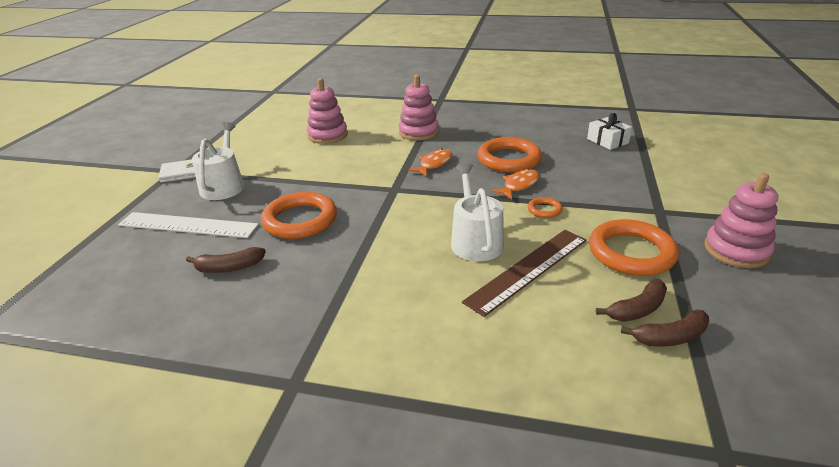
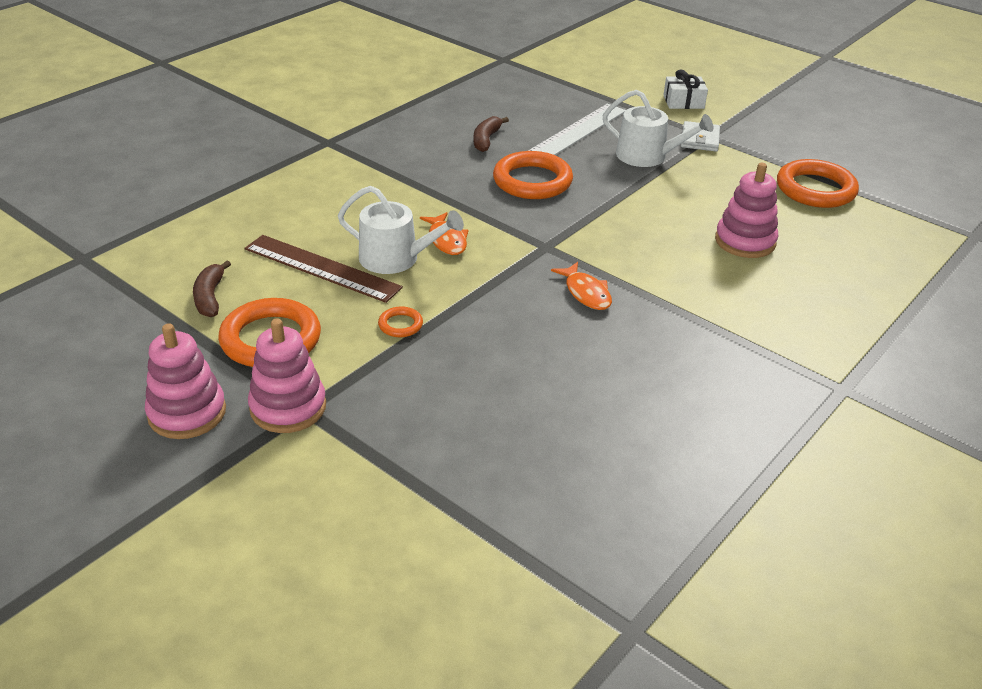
camera: 115 degrees right, 5 degrees up
pink stacking toy [399,75,439,141] -> pink stacking toy moved to [248,318,326,433]
brown ruler [462,230,587,317] -> brown ruler turned 45 degrees counterclockwise [245,235,403,303]
orange ring [477,137,542,173] -> orange ring moved to [777,159,859,208]
orange fish [492,169,540,199] -> orange fish moved to [420,212,469,255]
white gift [587,113,632,150] -> white gift moved to [663,69,708,109]
brown banana [621,309,709,347] -> none

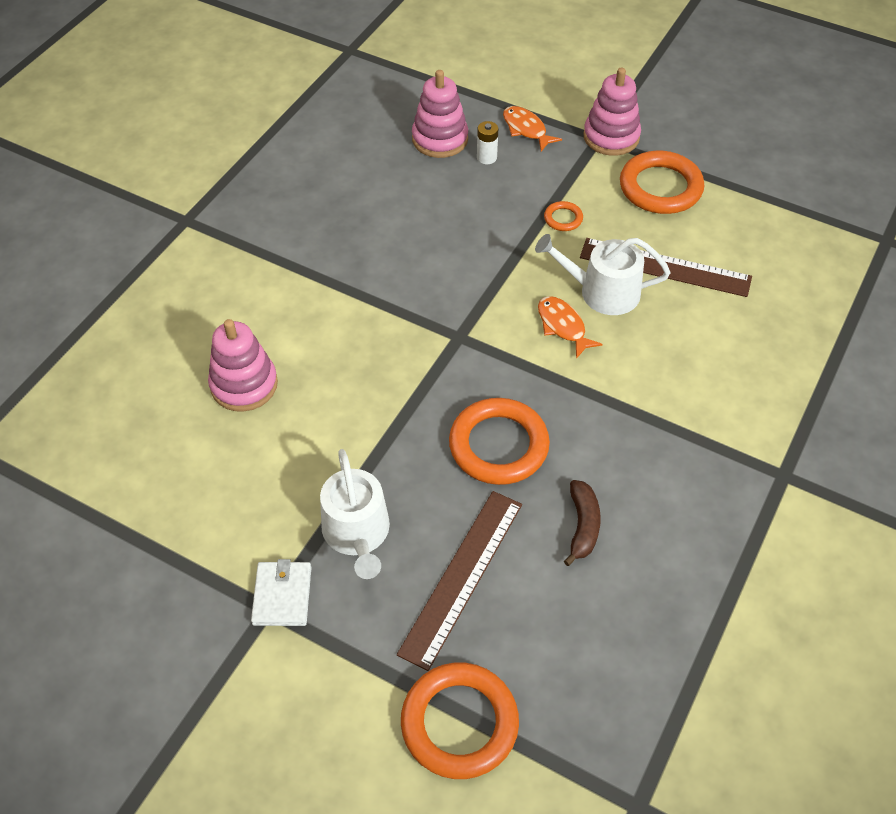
camera: 170 degrees right, 15 degrees up
pink stacking toy [145,323,226,439] -> pink stacking toy moved to [412,70,468,158]
brown banana [193,260,231,317] -> none
white ruler [528,104,626,155] -> brown ruler [397,491,522,671]
orange fish [551,262,612,310] -> orange fish moved to [503,106,562,151]
white watering can [603,90,713,167] -> white watering can turned 120 degrees counterclockwise [320,449,390,579]
white gift [663,69,708,109] -> none
orange ring [777,159,859,208] -> orange ring moved to [401,663,519,779]
none -> white battery [477,121,498,164]

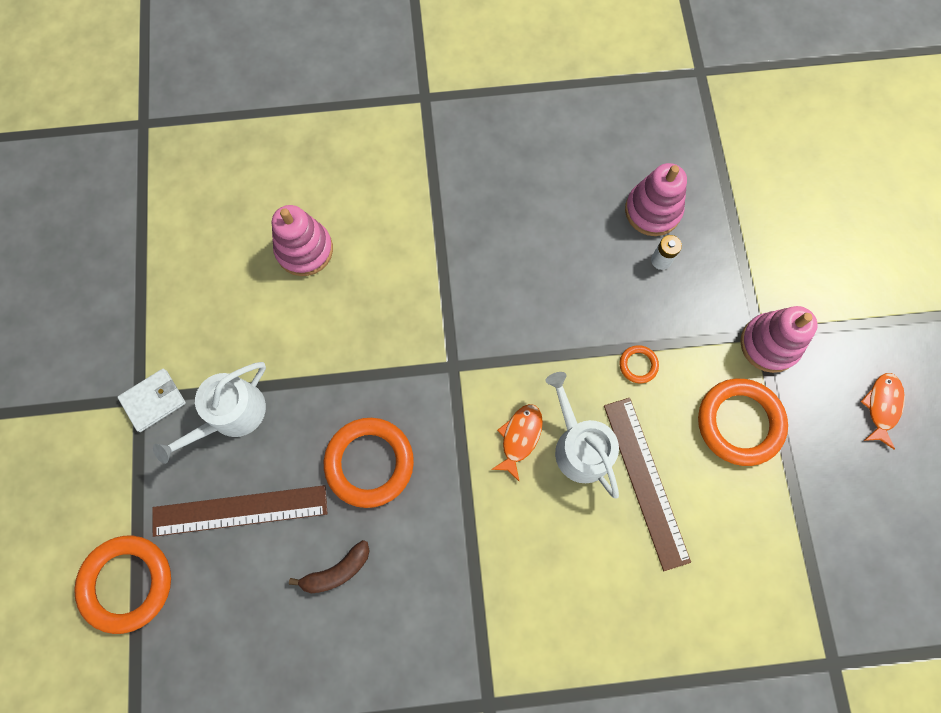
camera: 55 degrees right, 20 degrees up
orange fish [503,106,562,151] -> orange fish moved to [860,373,905,450]

